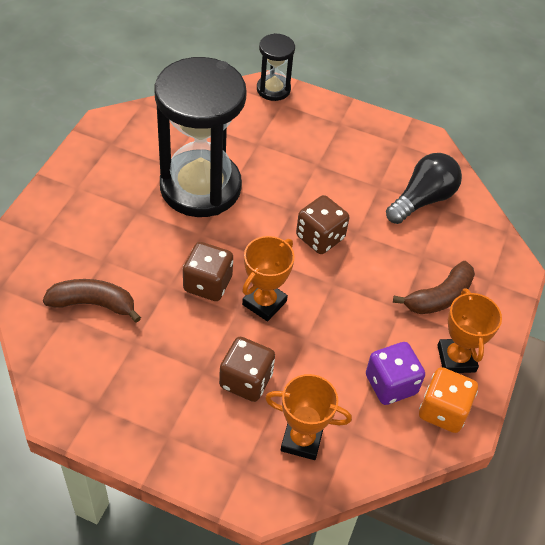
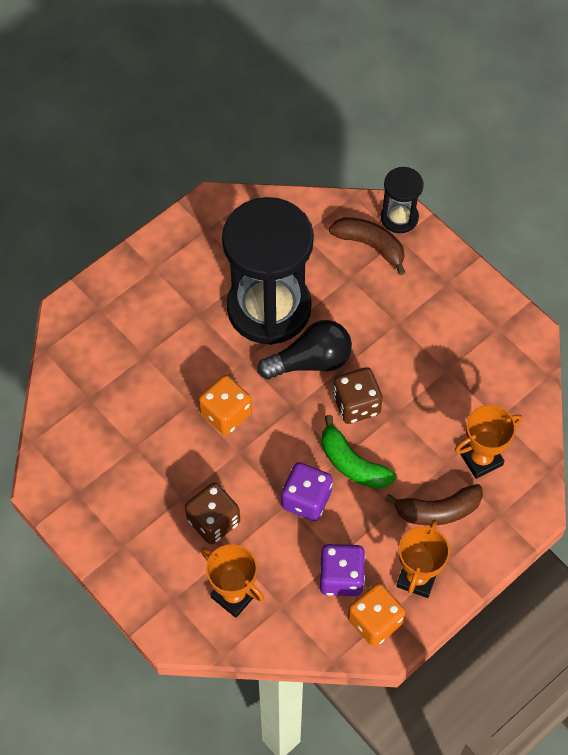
camera: 30 degrees right, 10 degrees up
brown banana [43,279,141,323] -> brown banana moved to [329,217,405,275]
brown dice [183,242,233,301] -> orange dice [199,375,252,435]
orange trophy [242,236,295,322] -> orange trophy moved to [455,405,522,479]
black light bulb [386,153,462,224] -> black light bulb moved to [257,320,352,379]
none -> purple dice [281,462,333,521]
none -> green banana [322,415,396,489]

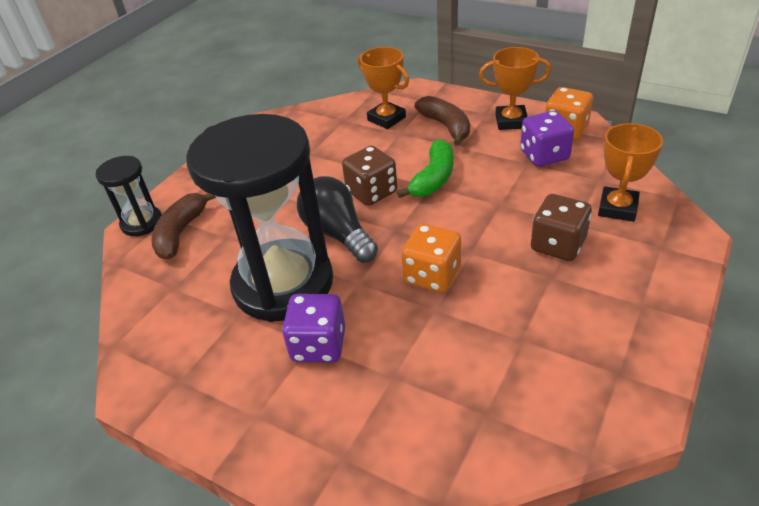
camera: 105 degrees left, 20 degrees down
purple dice [281,462,333,521] -> purple dice moved to [282,294,345,363]

